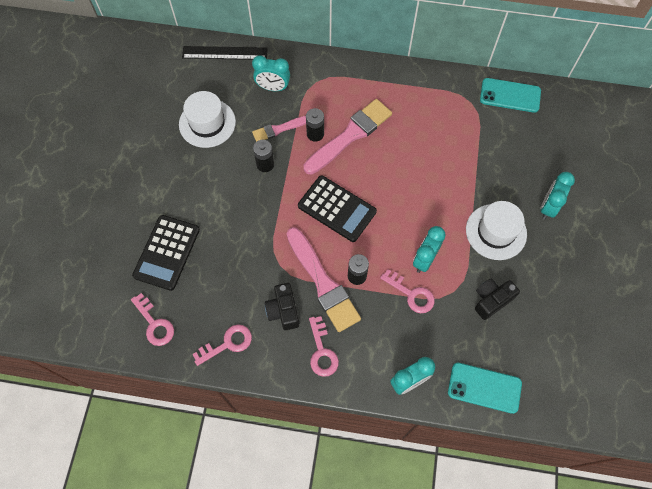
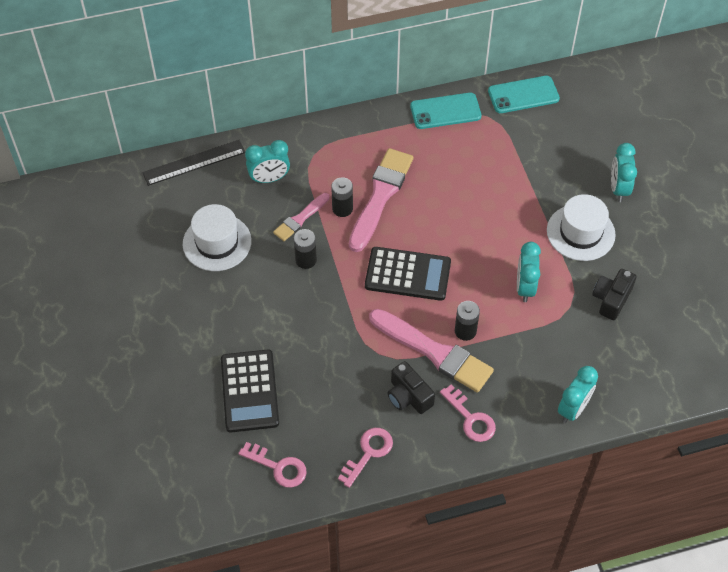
camera: 25 degrees left, 10 degrees down
pink key [380,269,435,313] -> none
turquoise phone [448,363,522,414] -> turquoise phone moved to [410,93,482,129]

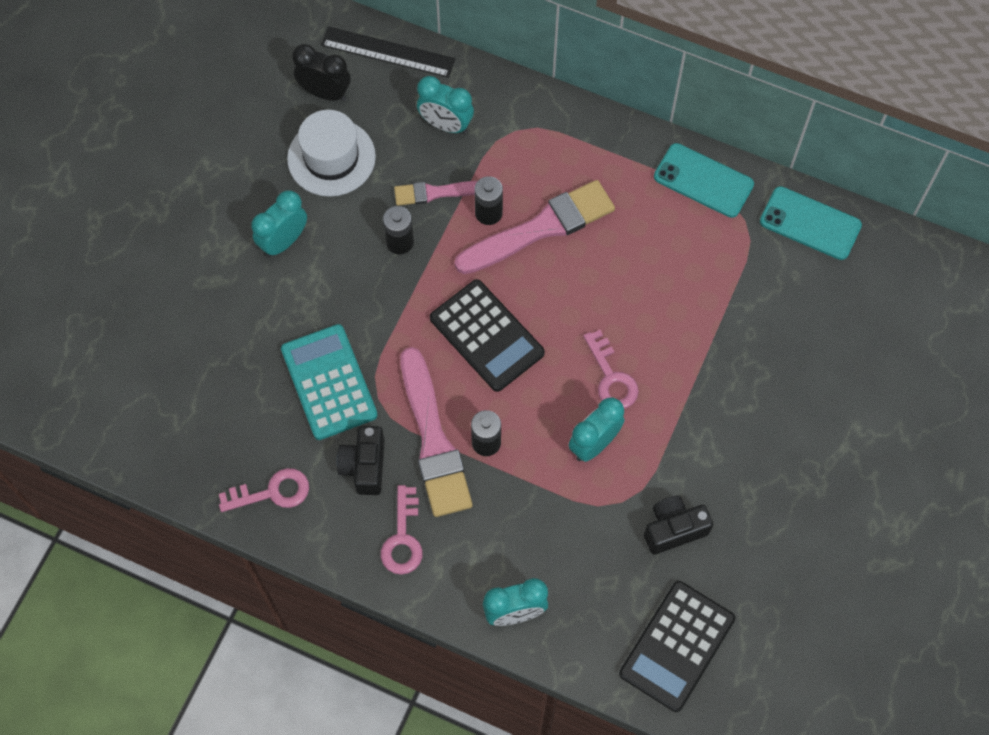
camera: 40 degrees right, 10 degrees up
black calculator [221,350,279,432] -> black calculator moved to [619,581,735,712]
pink key [238,442,307,488] -> pink key moved to [583,330,639,409]
white hat [547,194,616,261] -> none
turquoise clock [611,143,637,202] -> turquoise clock moved to [251,190,307,257]
none -> turquoise calculator [281,324,377,440]
none -> black clock [292,44,351,101]

